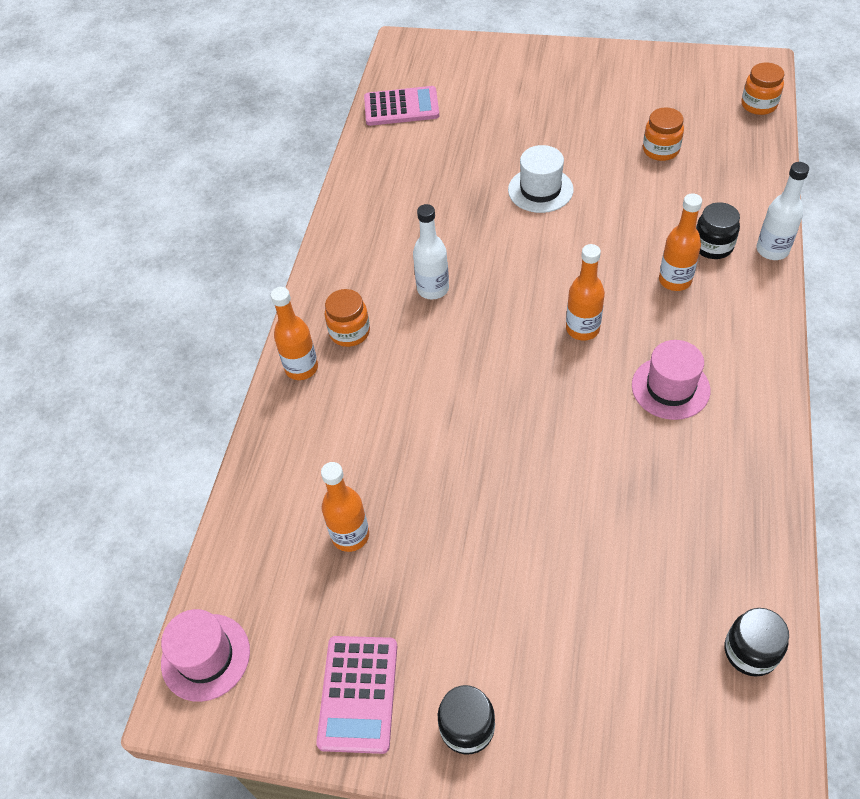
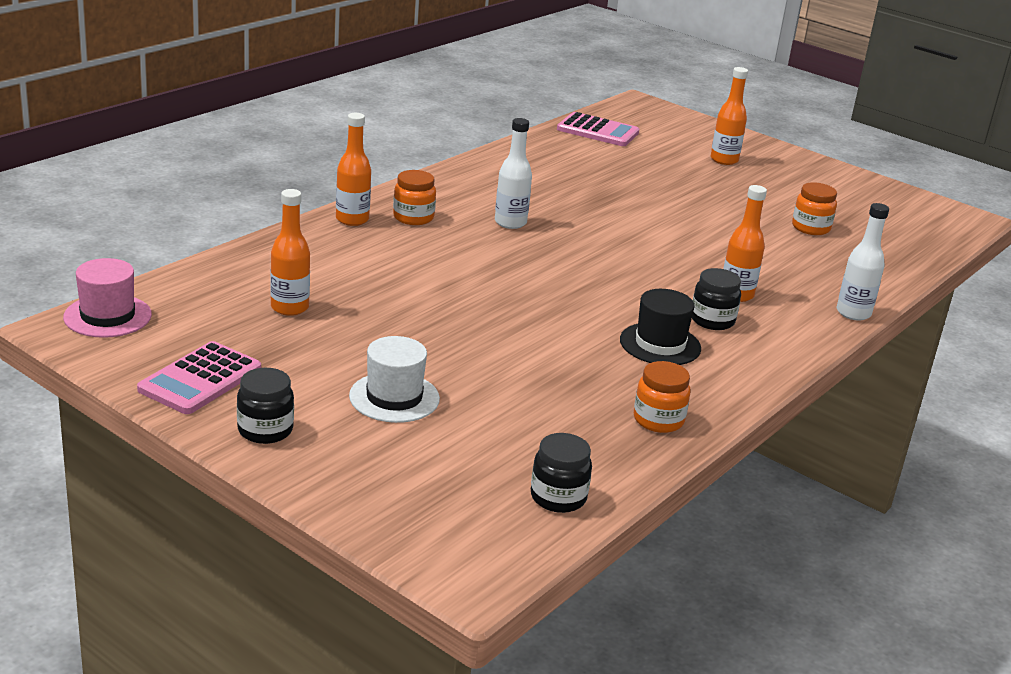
camera: 20 degrees right, 25 degrees down
white hat [508,145,574,213] -> white hat moved to [349,336,440,423]
orange bottle [566,244,605,340] -> orange bottle moved to [711,67,748,165]
pink hat [632,340,710,420] -> black hat [620,289,701,365]
black jar [696,202,740,259] -> black jar moved to [692,268,741,330]
orange jar [741,63,784,115] -> orange jar moved to [634,361,690,433]

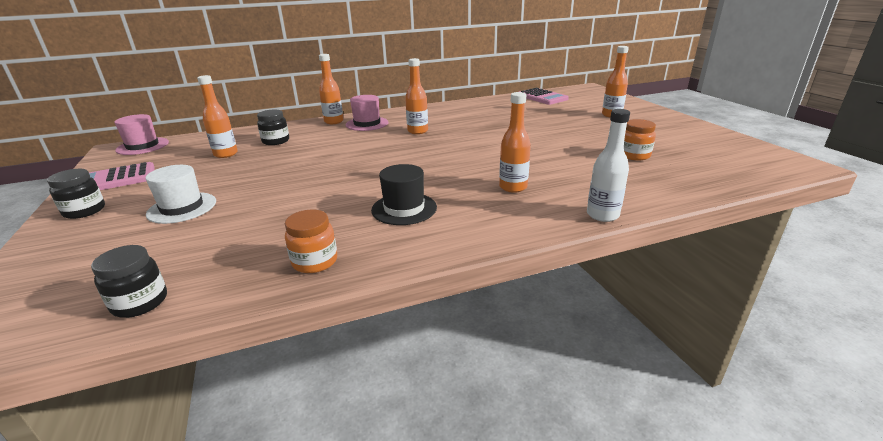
camera: 35 degrees right, 0 degrees up
orange jar [393,170,436,225] -> pink hat [346,95,388,131]
white bottle [495,118,532,229] -> orange bottle [405,58,428,134]
black jar [692,268,741,330] -> black jar moved to [257,110,289,145]

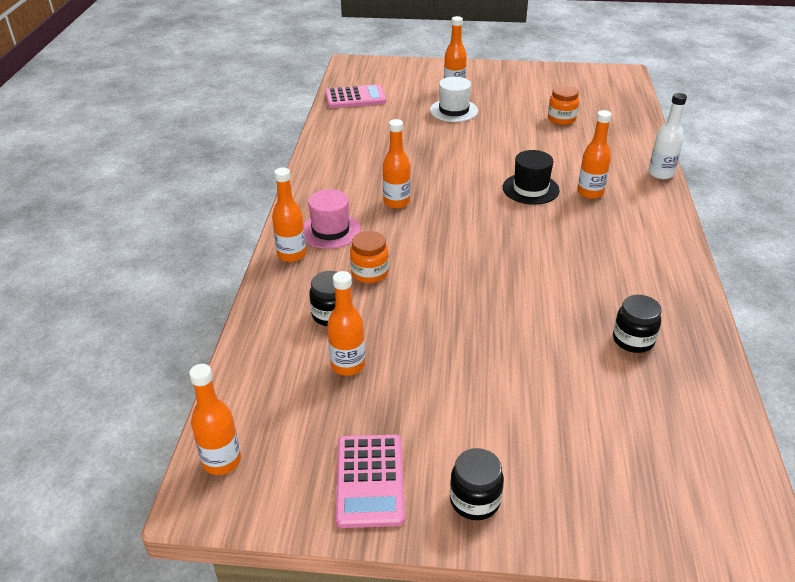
camera: 65 degrees left, 10 degrees up
black jar [91,245,167,318] -> black jar moved to [613,295,662,353]
pink hat [114,114,169,155] -> orange bottle [189,364,241,475]
white hat [145,165,216,224] -> white hat moved to [430,77,478,122]
orange jar [285,209,337,273] -> orange jar moved to [350,231,389,283]
black hat [371,164,437,225] -> black hat moved to [503,150,560,205]

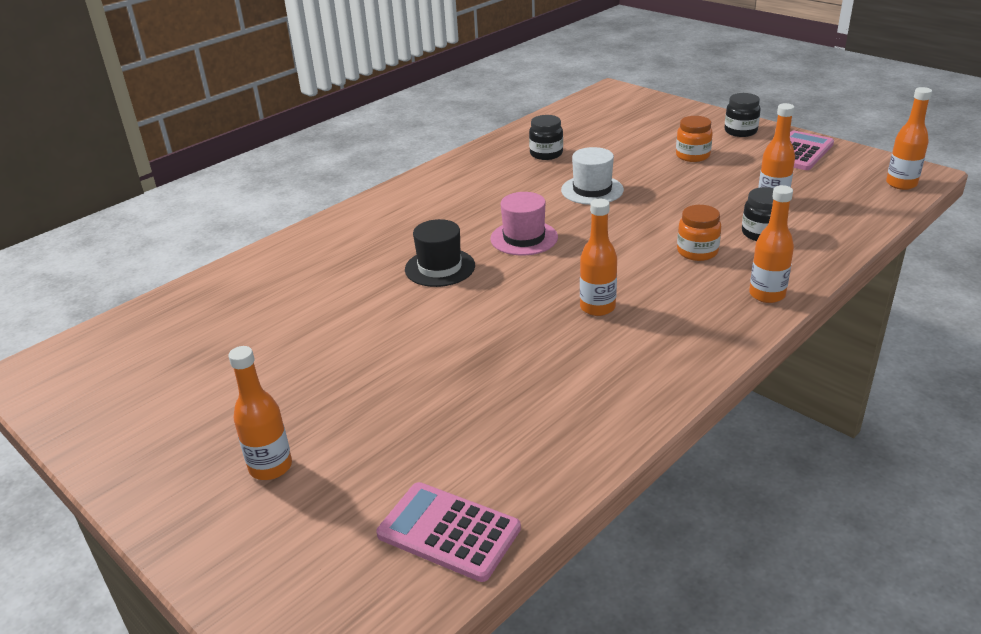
camera: 140 degrees left, 5 degrees down
pink hat [303,189,361,249] -> pink hat moved to [490,192,558,255]
white hat [430,77,478,122] -> white hat moved to [561,147,624,205]
orange jar [548,85,579,125] -> orange jar moved to [676,116,713,162]
orange bottle [577,110,612,199] -> none
white bottle [648,93,687,179] -> none

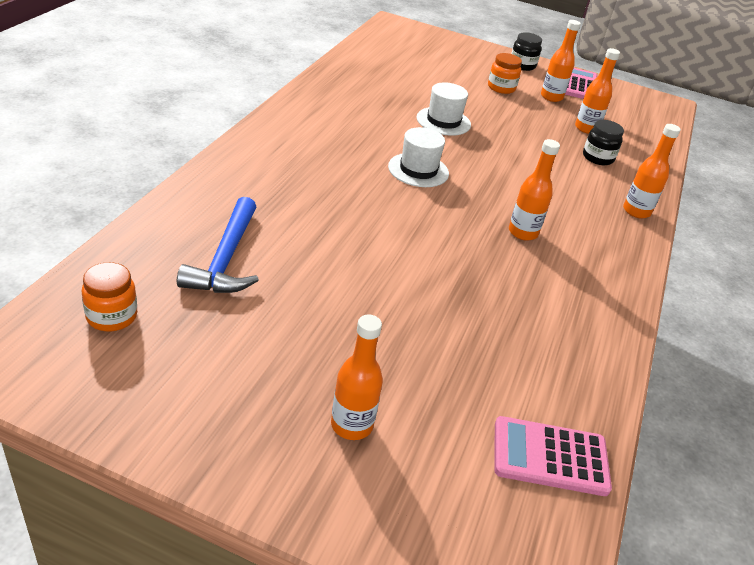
camera: 30 degrees left, 5 degrees up
black hat [405,219,475,287] -> none
pink hat [490,192,558,255] -> white hat [388,127,449,187]
black jar [529,115,563,160] -> none
orange jar [677,205,721,261] -> orange jar moved to [81,262,137,331]
orange bottle [886,87,932,190] -> orange bottle moved to [541,20,581,102]
none -> blue hammer [177,197,259,293]

